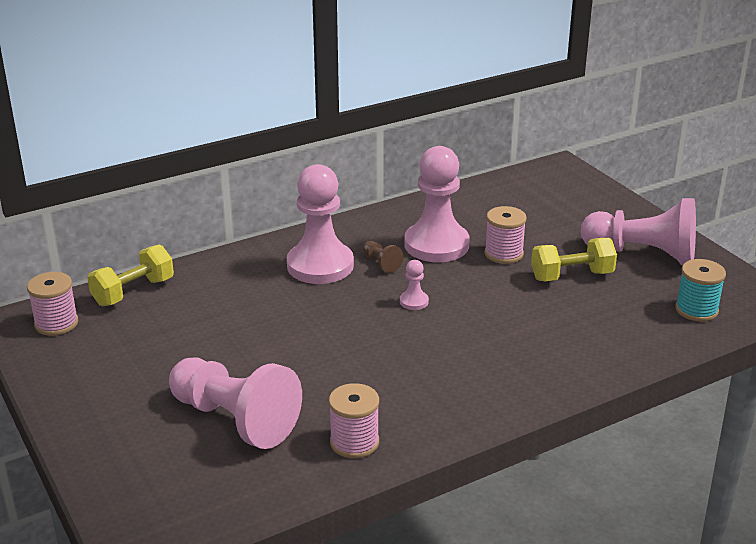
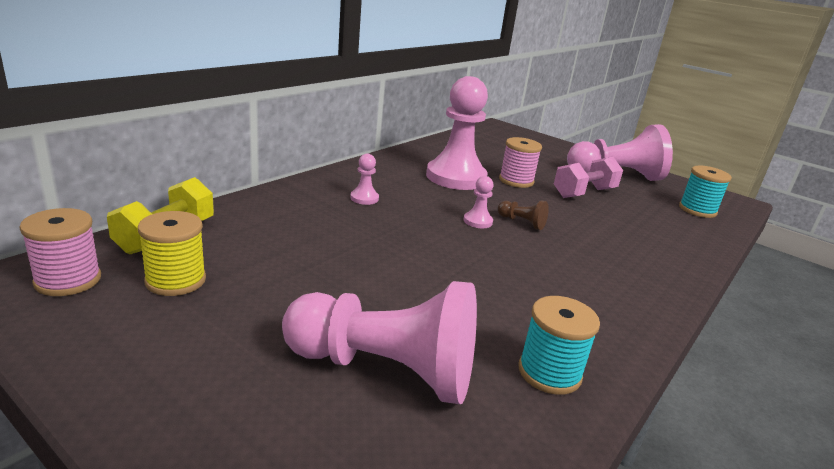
camera: 25 degrees left, 5 degrees down
pink pawn [287,164,354,284] -> pink pawn [350,154,379,205], size x0.41
pink spool [329,383,379,458] -> turquoise spool [519,296,600,395]
brown pawn [363,241,404,273] -> brown pawn moved to [497,200,549,230]
yellow dumbbell [531,238,617,281] -> pink dumbbell [554,157,623,198]
none -> yellow spool [138,211,206,296]

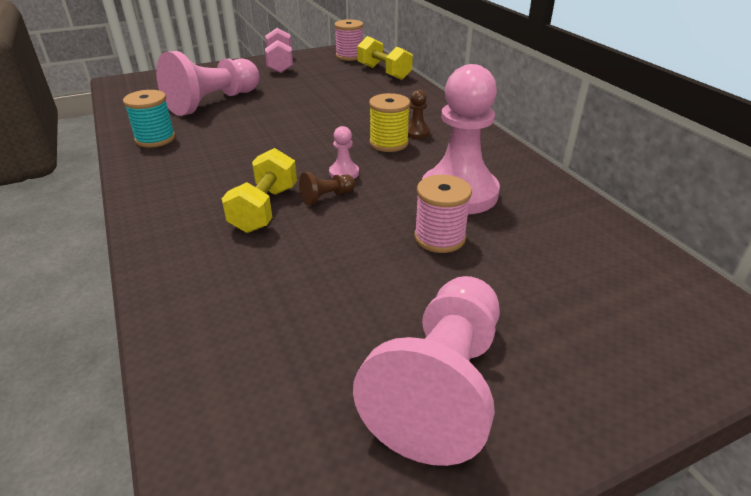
camera: 120 degrees right, 10 degrees up
yellow spool [138,211,206,296] -> yellow spool moved to [369,93,410,152]
pink pawn [350,154,379,205] -> brown pawn [408,90,430,139]
pink dumbbell [554,157,623,198] -> pink dumbbell moved to [265,28,293,73]
turquoise spool [679,166,732,218] -> none
none -> yellow dumbbell [222,148,297,233]

